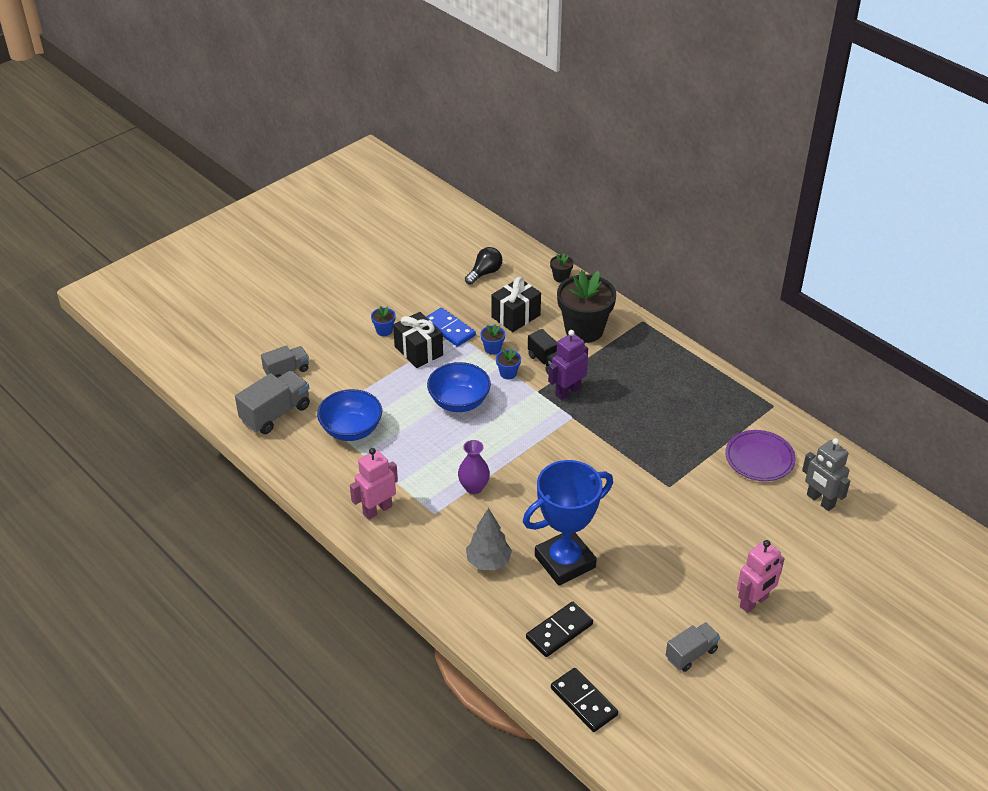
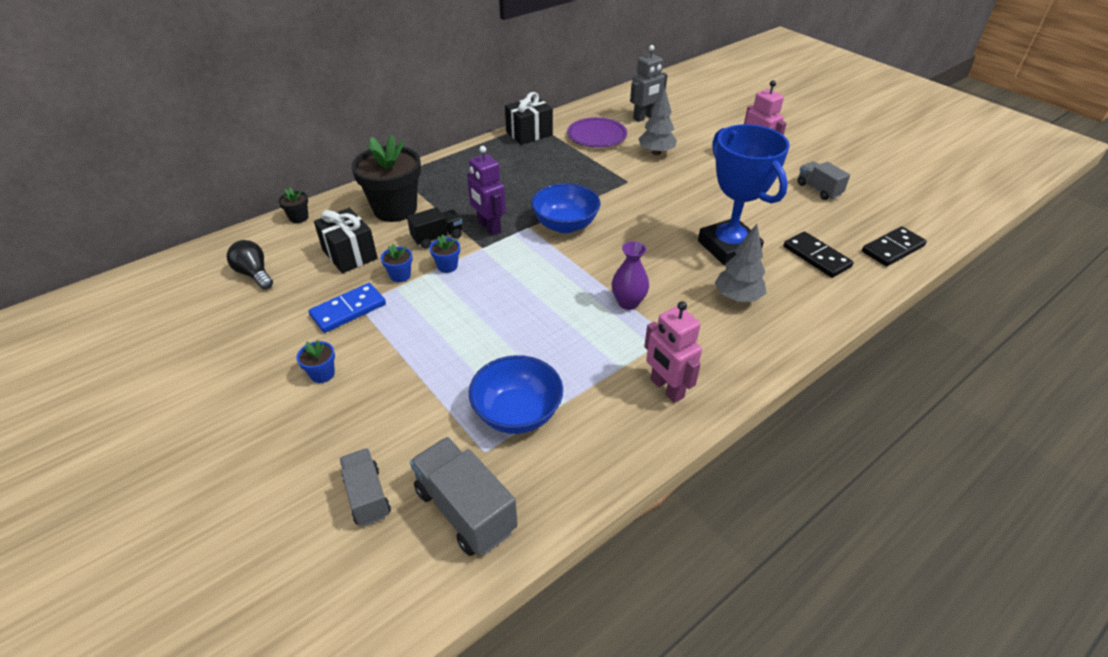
camera: 85 degrees left, 0 degrees up
black gift [393,312,443,368] -> black gift moved to [505,92,553,145]
blue bowl [427,362,491,412] -> blue bowl moved to [531,183,601,233]
none -> grey tree [639,86,677,155]

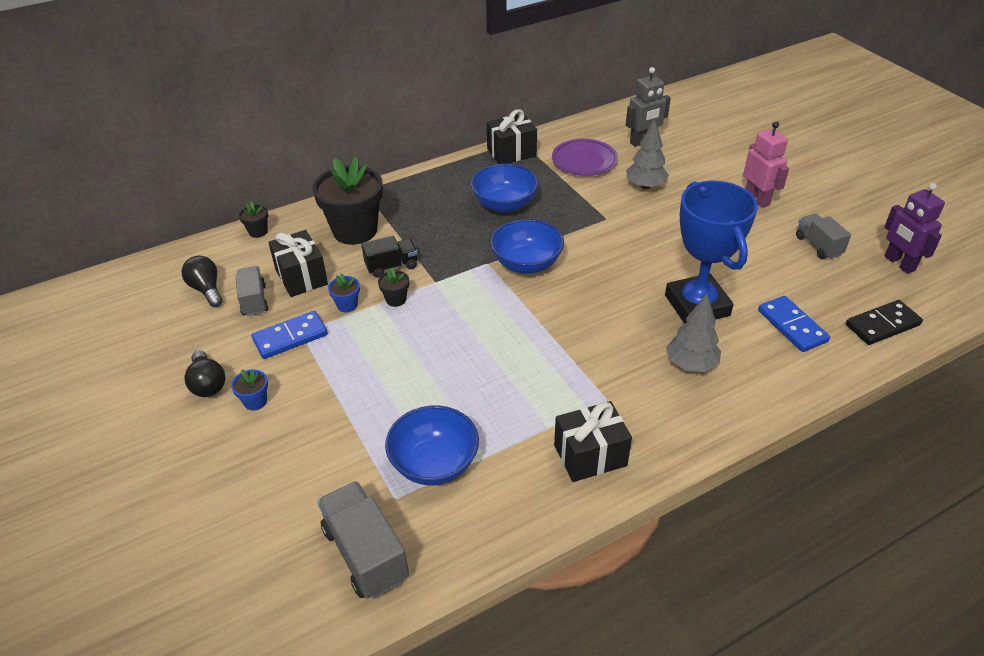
camera: 10 degrees right, 0 degrees up
grey truck [340,448,391,526] -> grey truck moved to [236,266,268,316]
blue flower pot [429,234,460,273] -> black flower pot [378,267,409,307]
purple robot [467,146,506,236] -> purple robot moved to [884,183,945,274]
purple vase [612,241,649,310] -> none
pink robot [644,301,702,403] -> black gift [554,401,632,482]
black domino [784,231,854,278] -> blue domino [758,296,830,352]
none -> black light bulb [184,350,225,397]
none -> blue bowl [471,164,538,213]

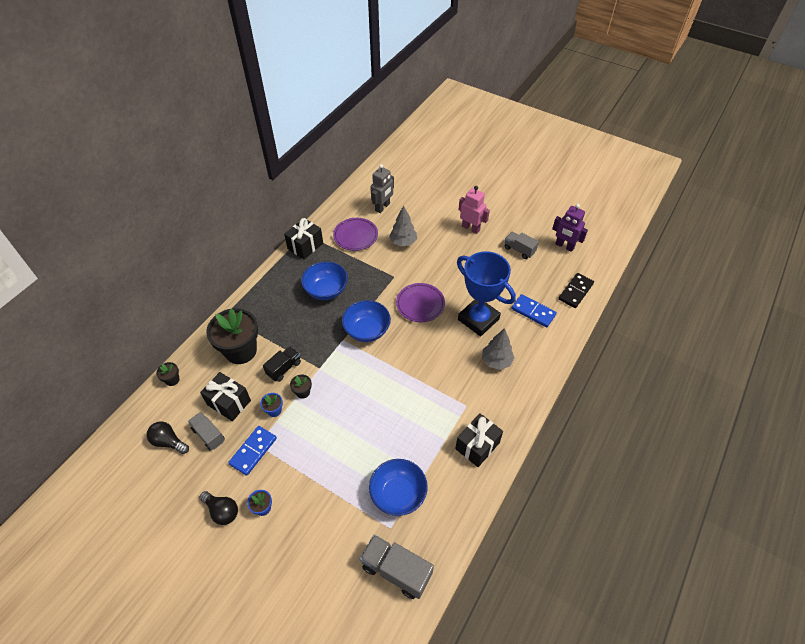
camera: 30 degrees left, 10 degrees up
none -> purple plate [396,283,445,322]

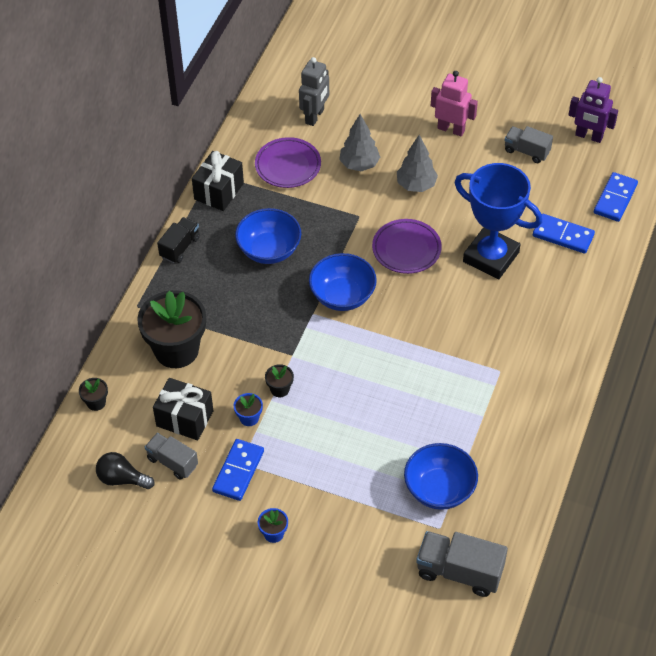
camera: 10 degrees left, 0 degrees up
black light bulb [200,491,238,525] -> none
black truck [263,346,301,382] -> black truck moved to [157,217,200,263]
black gift [455,413,503,467] -> none
grey tree [482,328,515,370] -> grey tree moved to [397,135,438,192]
black domino [558,273,594,308] -> blue domino [594,172,638,222]

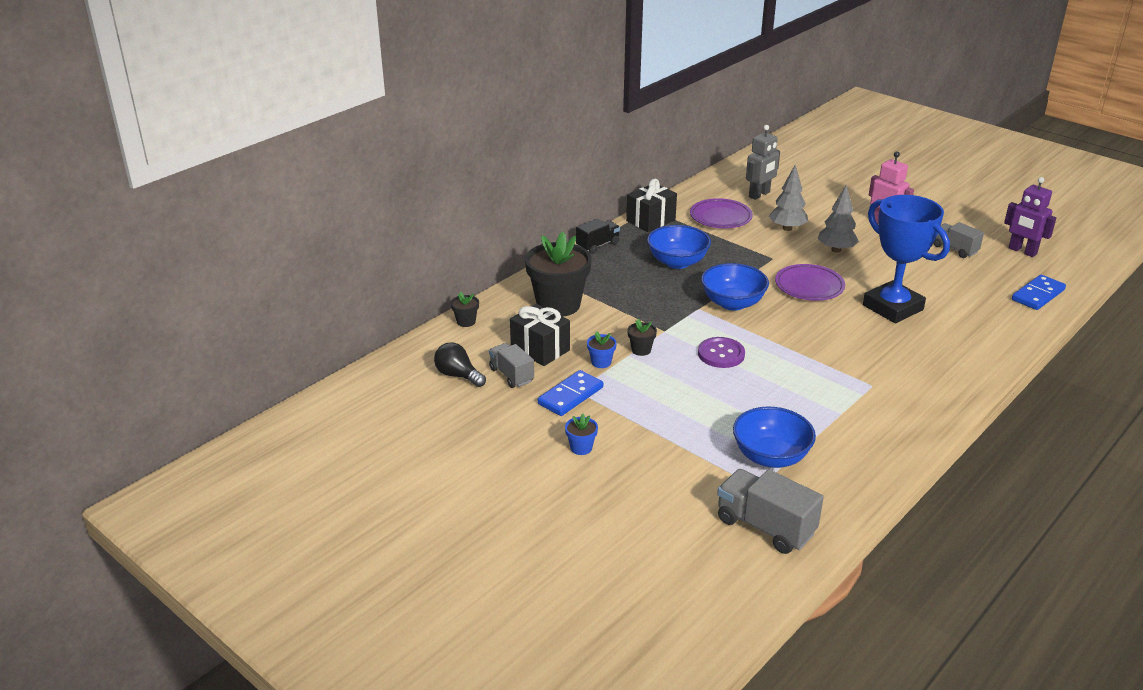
camera: 20 degrees right, 20 degrees down
blue domino [533,214,595,254] -> none
none -> purple button [698,337,745,368]

